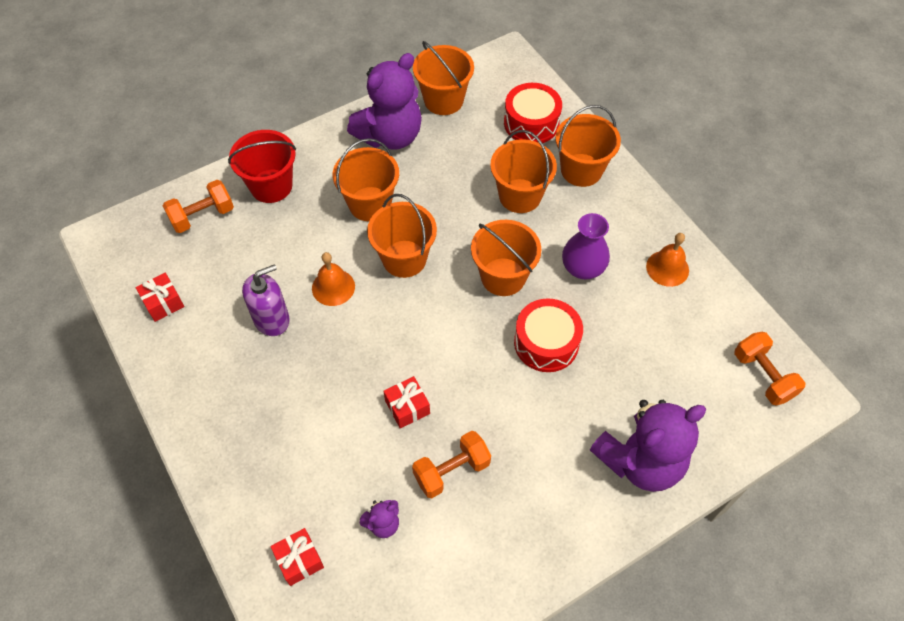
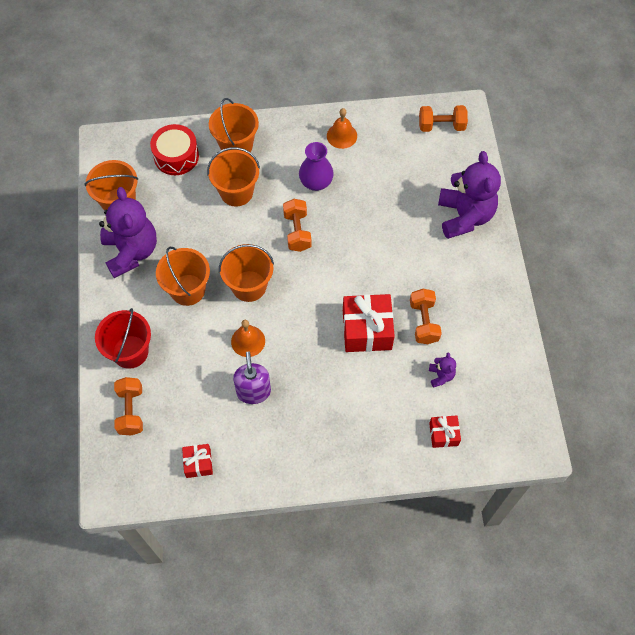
camera: 65 degrees left, 5 degrees up
red gift [384,376,430,428] -> red gift [343,294,395,352], size x1.87
orange bucket [471,220,542,296] -> orange dumbbell [283,199,312,252]
red drum [514,298,583,372] -> none

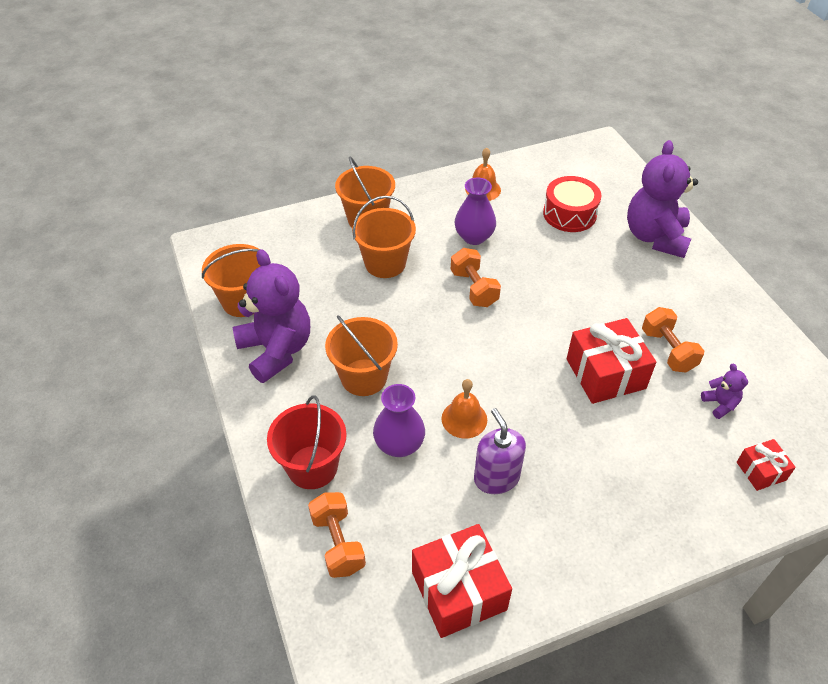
camera: 15 degrees left, 15 degrees down
red drum [150,124,199,175] -> red drum moved to [543,176,601,232]
red gift [182,444,213,478] -> red gift [412,524,512,638], size x1.87
orange bucket [219,244,274,302] -> none
orange dumbbell [419,105,468,132] -> none
purple teddy bear [438,151,501,239] -> purple teddy bear turned 150 degrees counterclockwise [627,140,698,258]
none -> purple vase [373,384,425,457]

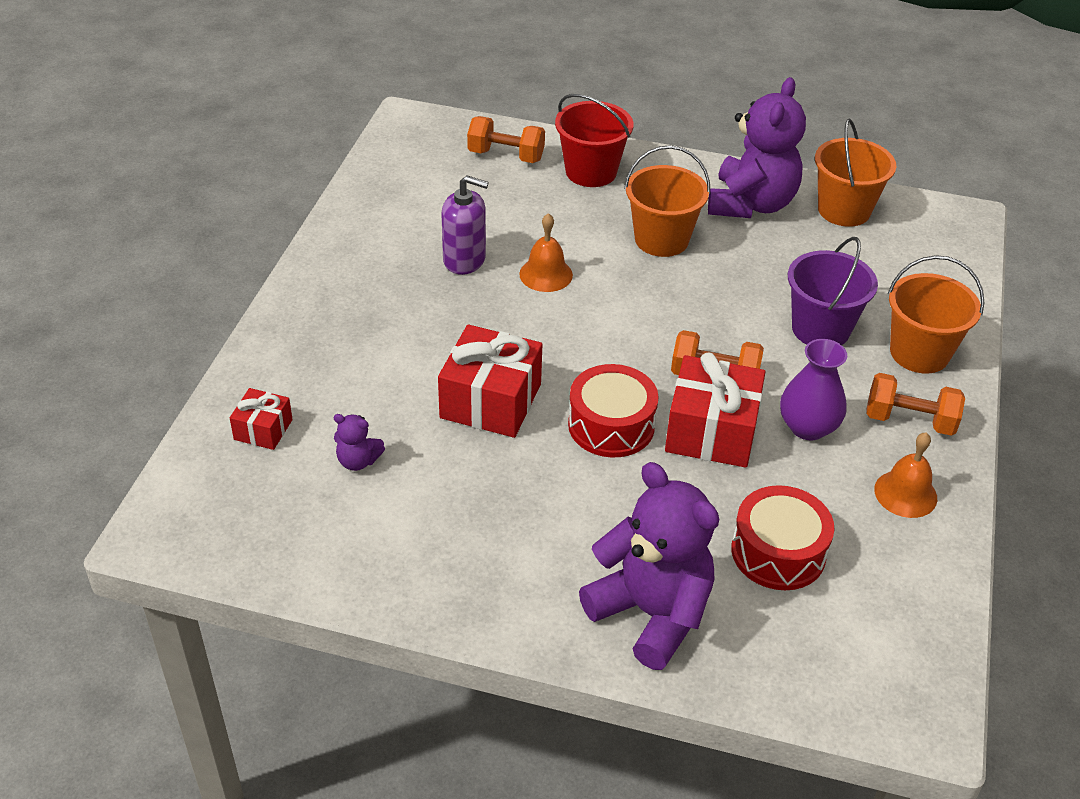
camera: 125 degrees right, 5 degrees down
purple teddy bear [233,249,310,383] -> purple teddy bear turned 75 degrees counterclockwise [708,77,806,218]
orange bucket [352,196,416,278] -> purple bucket [788,237,878,345]
purple vase [373,384,425,457] -> none
red gift [412,524,512,638] -> red gift moved to [665,352,765,468]
orange dumbbell [642,307,704,373] -> orange dumbbell moved to [866,373,965,436]
none -> red drum [568,364,659,457]

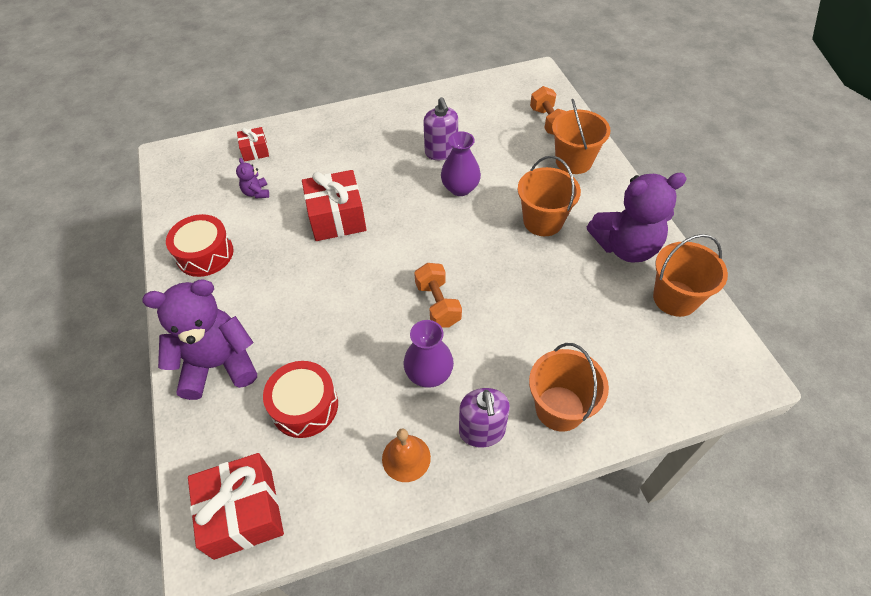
camera: 60 degrees right, 10 degrees up
orange bell [519,213,573,292] -> purple vase [441,131,481,196]
red bucket [555,94,633,187] -> orange bucket [552,99,611,174]
red drum [568,364,659,457] -> red drum moved to [166,214,234,277]
purple teddy bear [579,462,719,670] -> purple teddy bear turned 120 degrees counterclockwise [142,279,257,400]
red gift [665,352,765,468] -> red gift moved to [188,453,284,560]
purple bucket [788,237,878,345] -> none
orange dumbbell [866,373,965,436] -> purple soap dispenser [459,388,510,448]

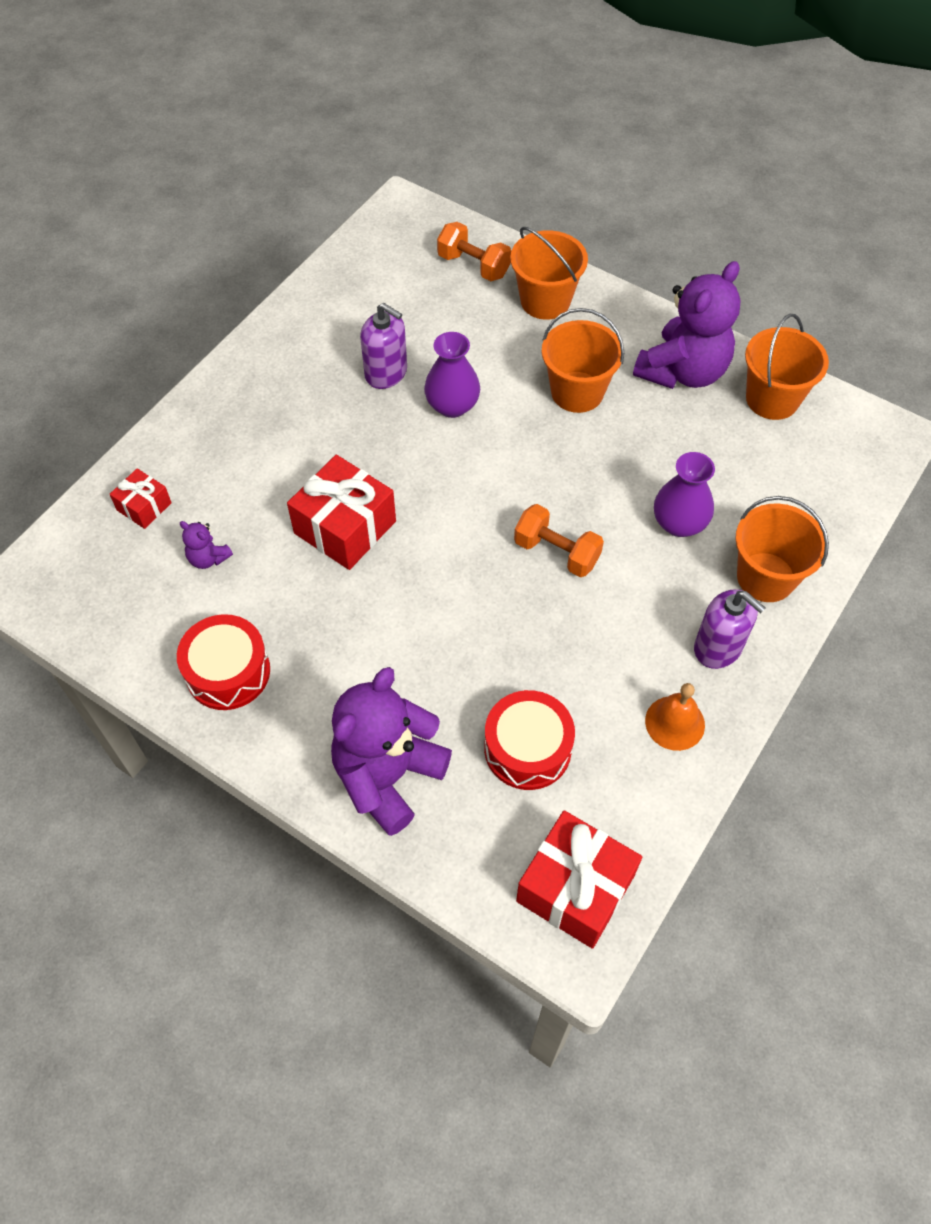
camera: 40 degrees left, 5 degrees up
purple vase [404,320,454,388] -> purple vase moved to [654,452,715,537]

